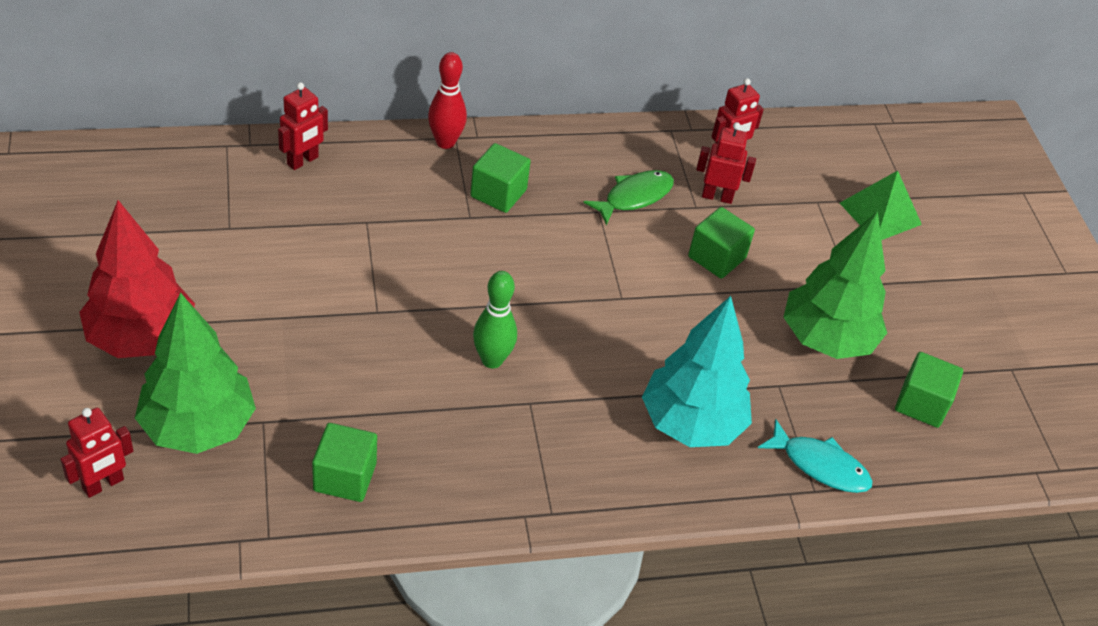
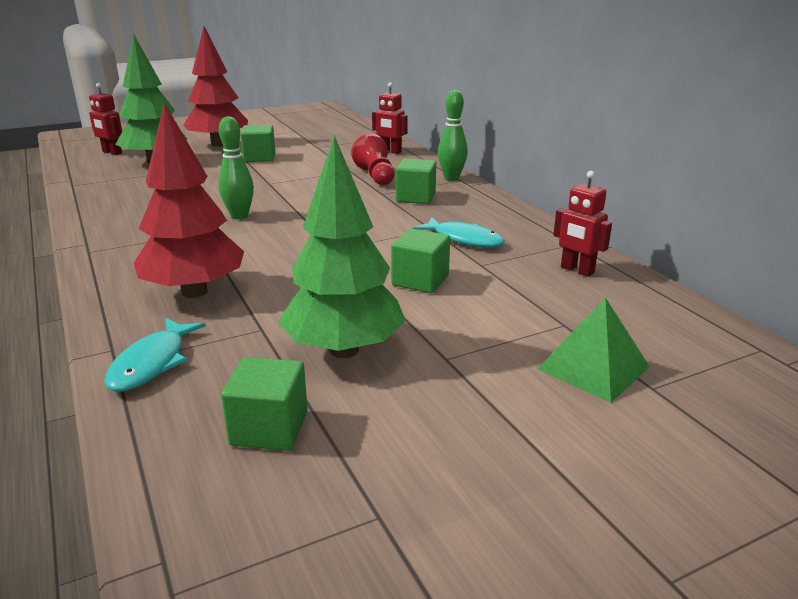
camera: 80 degrees right, 20 degrees down
green cube [312,423,377,502] -> green cube moved to [240,125,275,162]
red bowling pin [428,52,467,149] -> green bowling pin [438,90,468,181]
green fish [583,170,674,225] -> turquoise fish [413,217,505,247]
turquoise tree [642,296,752,447] -> red tree [134,103,244,298]
red robot [696,122,756,204] -> none
none -> red pawn [351,134,395,185]

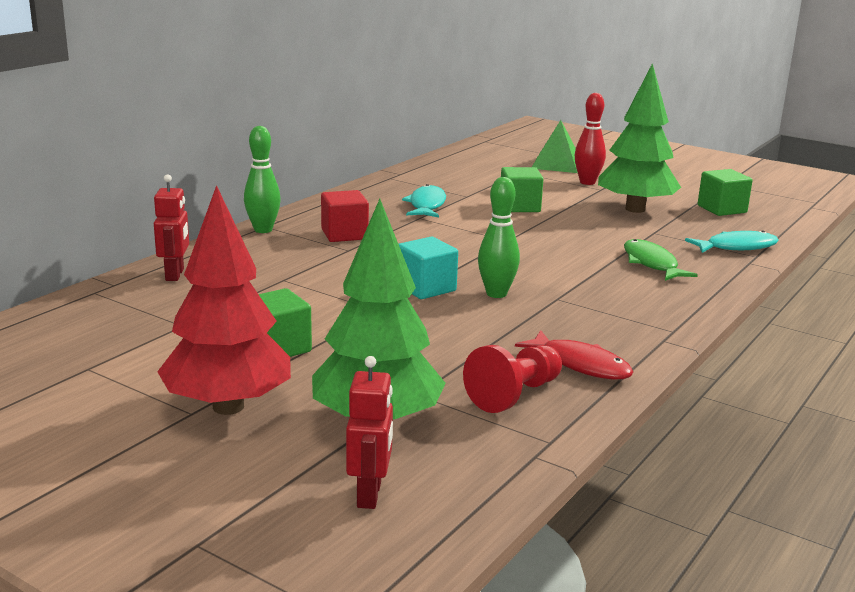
camera: 120 degrees left, 5 degrees down
red tree [134,103,244,298] -> green fish [624,239,698,281]
red pawn [351,134,395,185] -> red pawn moved to [463,345,562,413]
green cube [396,158,436,204] -> red cube [321,190,369,242]
red robot [553,171,612,277] -> none
none -> turquoise cube [399,237,458,299]
none -> red fish [515,330,633,379]
none -> red bowling pin [575,93,606,185]

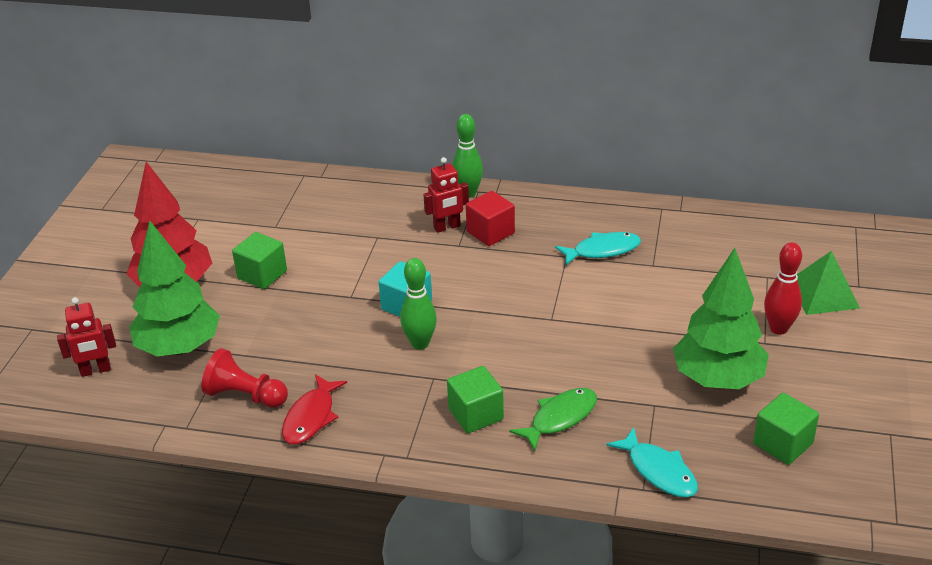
camera: 70 degrees right, 15 degrees up
red robot [154,174,189,281] -> red robot moved to [423,157,469,233]
green cube [501,167,543,212] -> green cube moved to [447,366,504,433]

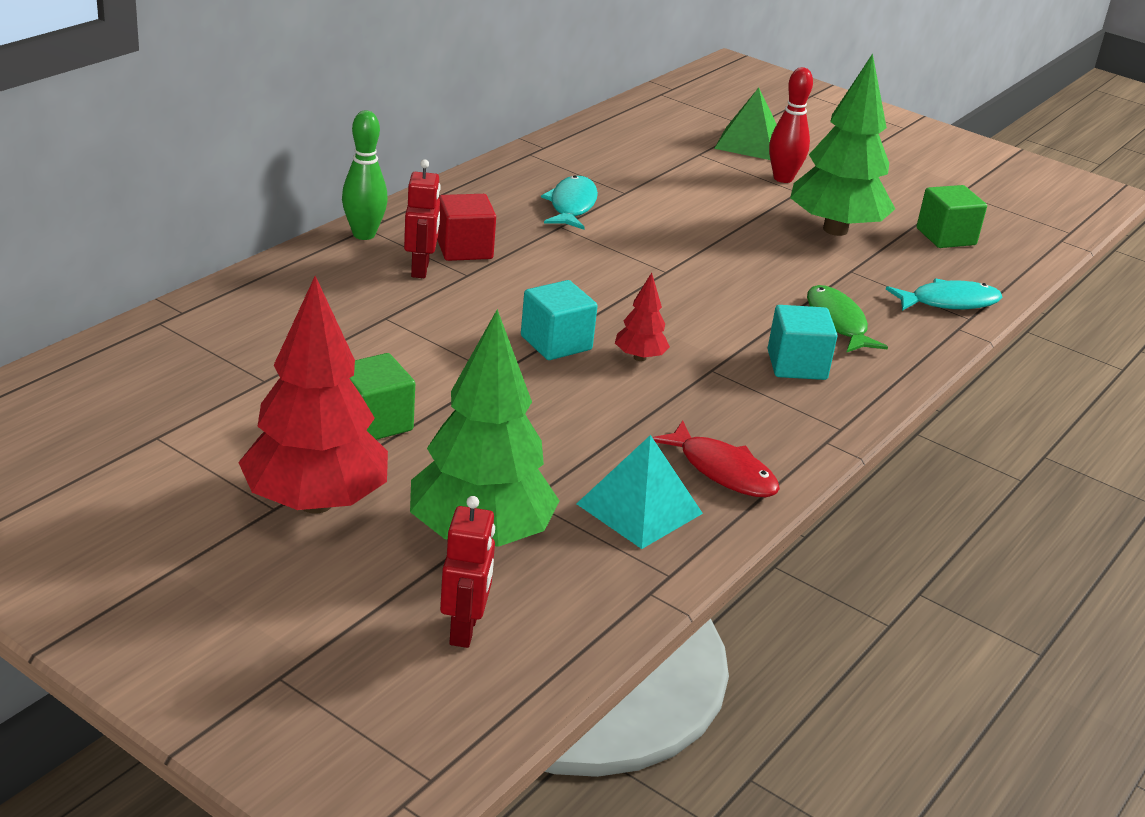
camera: 70 degrees left, 5 degrees down
red pawn [201,348,288,408] -> turquoise pyramid [576,435,703,549]
green bowling pin [400,258,437,350] -> red tree [615,273,670,361]
green cube [447,366,504,433] -> turquoise cube [768,305,837,380]

